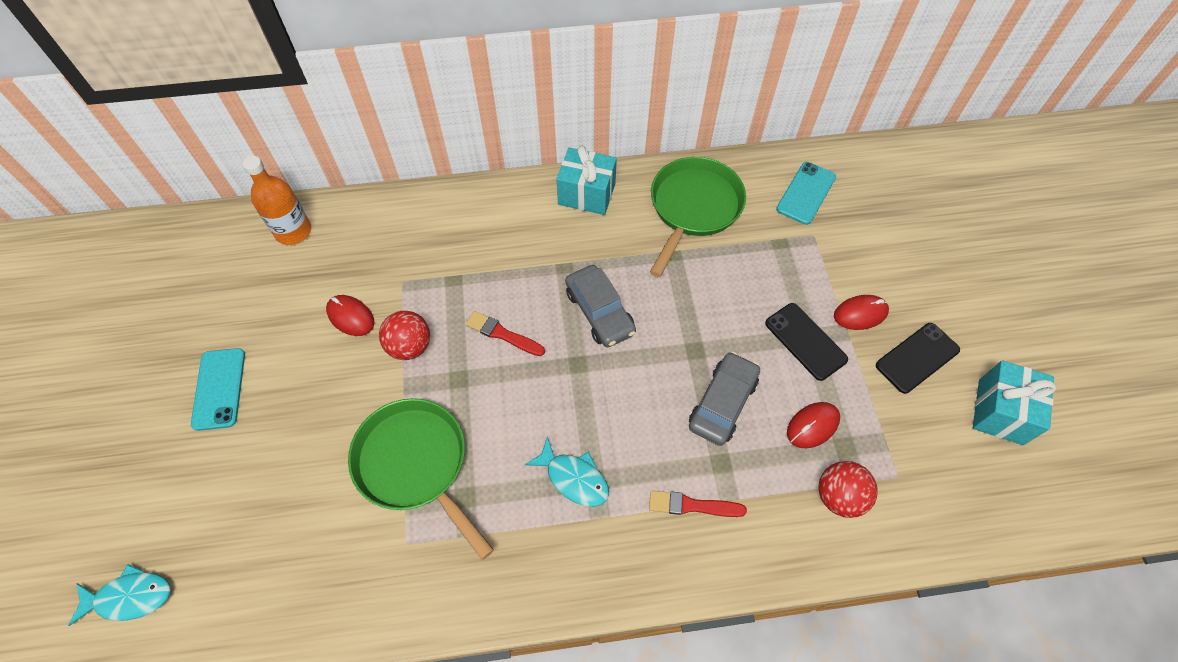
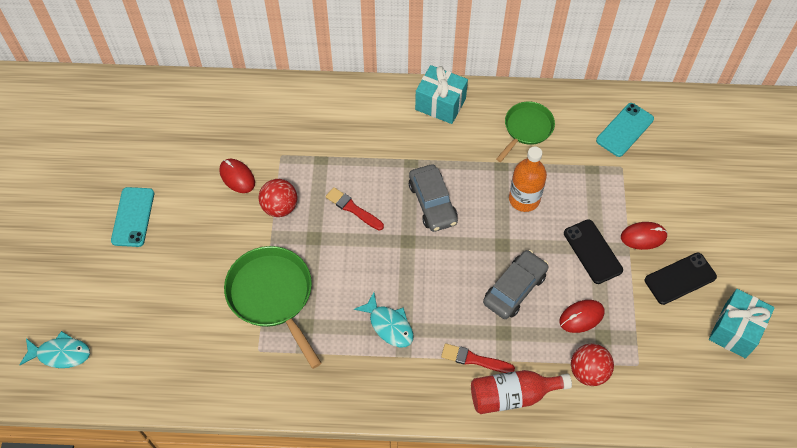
camera: 10 degrees right, 0 degrees up
orange bottle [243,156,311,245] -> orange bottle moved to [509,147,547,212]
green pan [650,157,746,277] -> green pan [496,102,555,162], size x0.63
none -> red bottle [471,370,572,414]

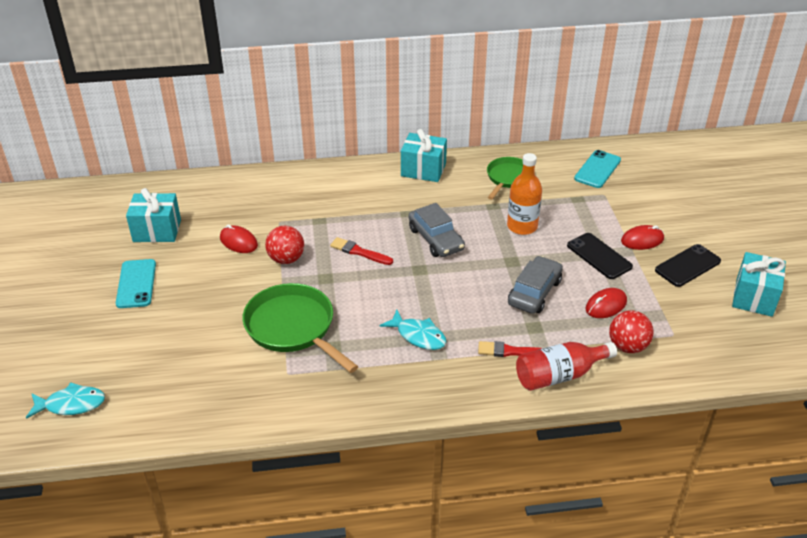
camera: 10 degrees left, 20 degrees down
none -> turquoise gift [126,188,181,242]

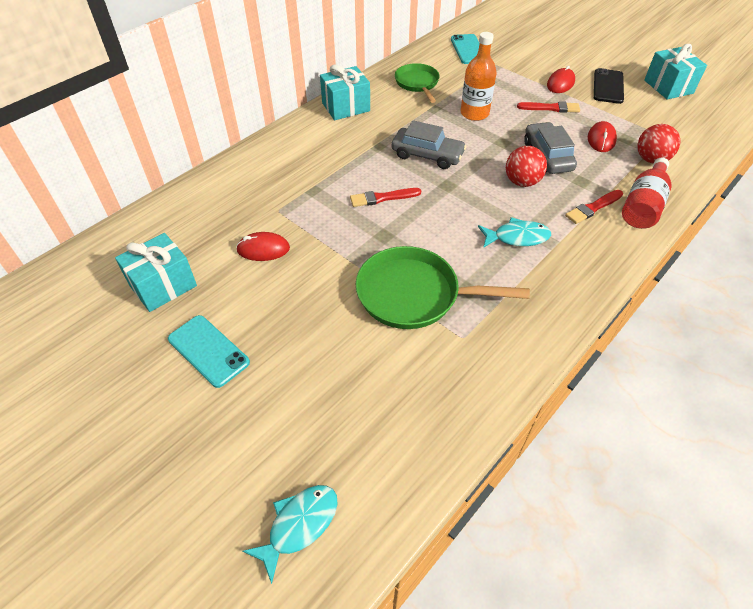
camera: 40 degrees left, 10 degrees up
red ball [265,226,304,264] -> red ball moved to [506,146,547,187]
black phone [567,233,633,279] -> red brush [517,101,580,113]

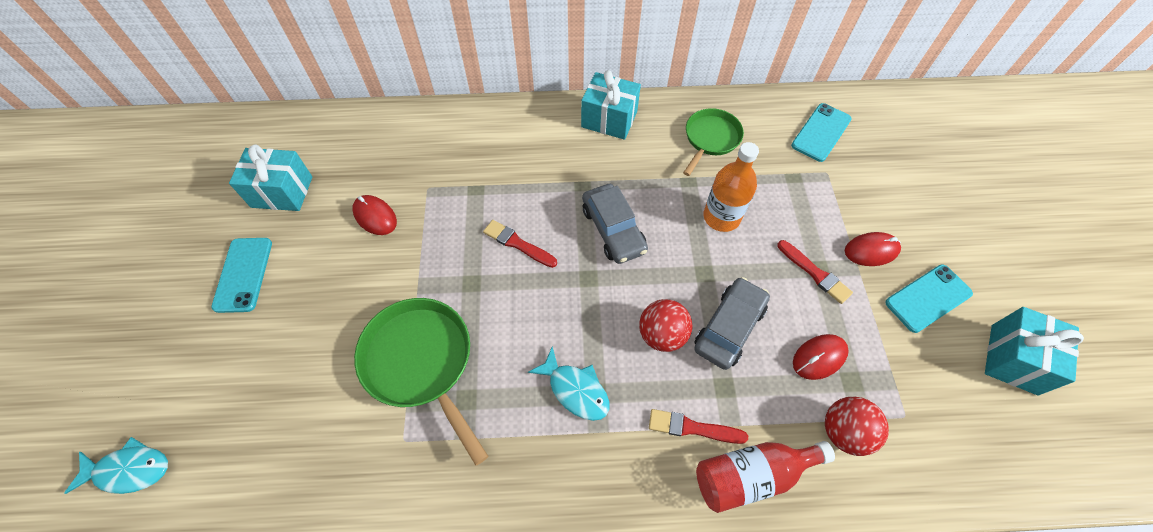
camera: 45 degrees right, 10 degrees up
black phone [594,68,624,104] -> turquoise phone [885,264,973,333]

